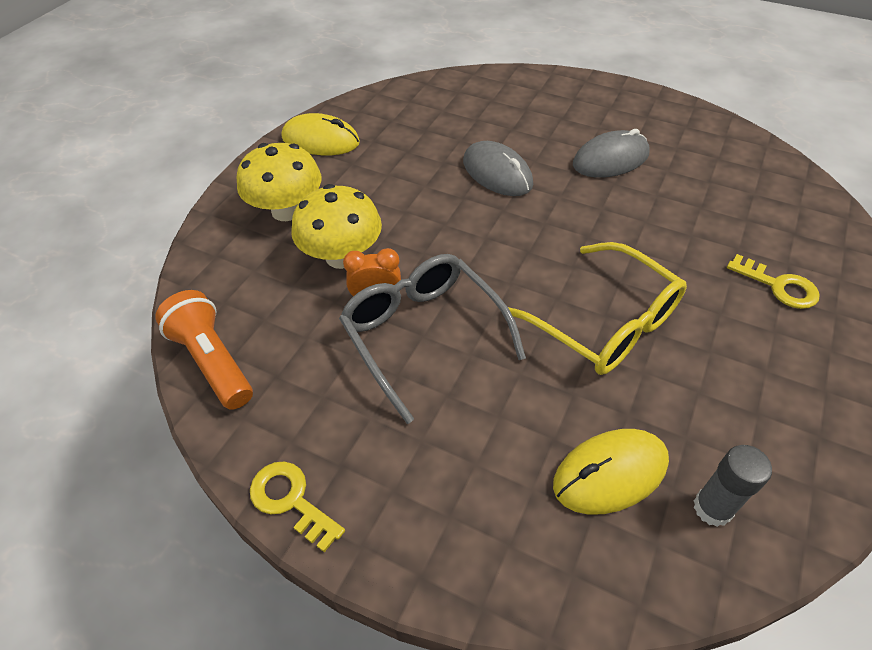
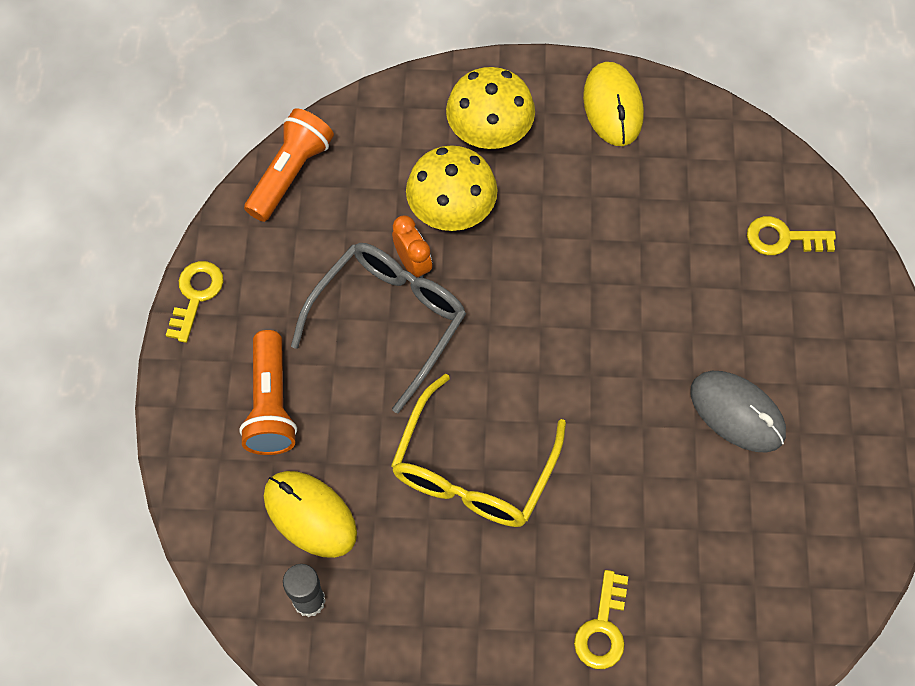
camera: 65 degrees right, 15 degrees up
grey mouse [463,141,533,196] -> none
none -> orange flashlight [239,330,297,455]
none -> yellow key [747,216,836,255]

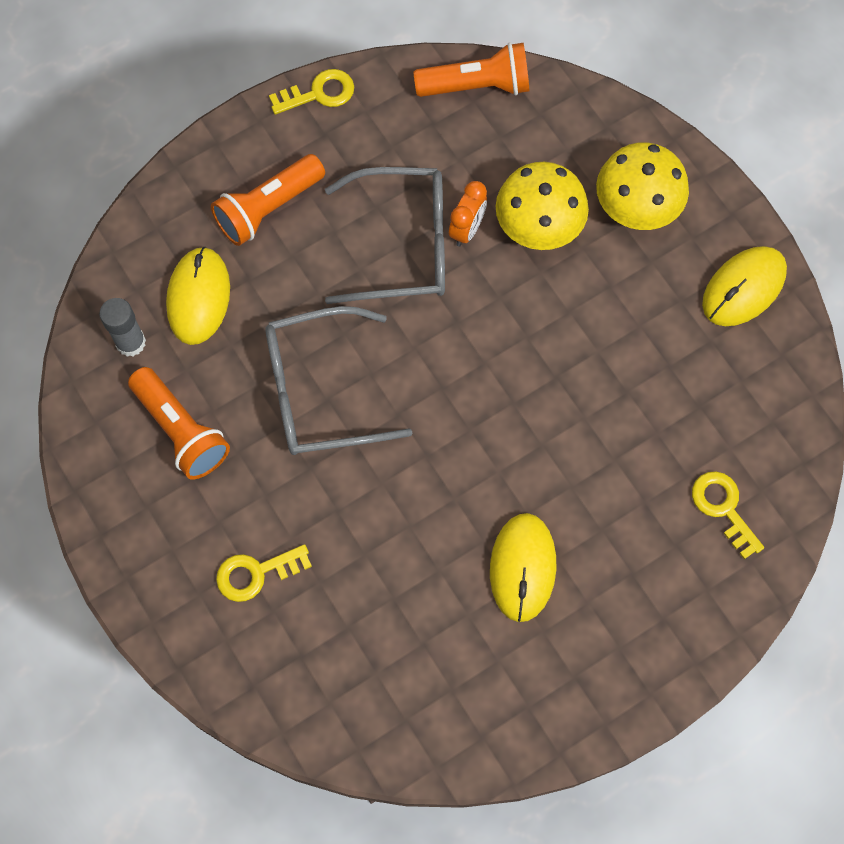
camera: 55 degrees right, 5 degrees up
yellow glasses [391,373,566,527] -> grey glasses [265,306,412,455]
grey mouse [690,371,786,453] -> yellow mouse [490,513,556,622]
none -> orange flashlight [128,367,230,480]

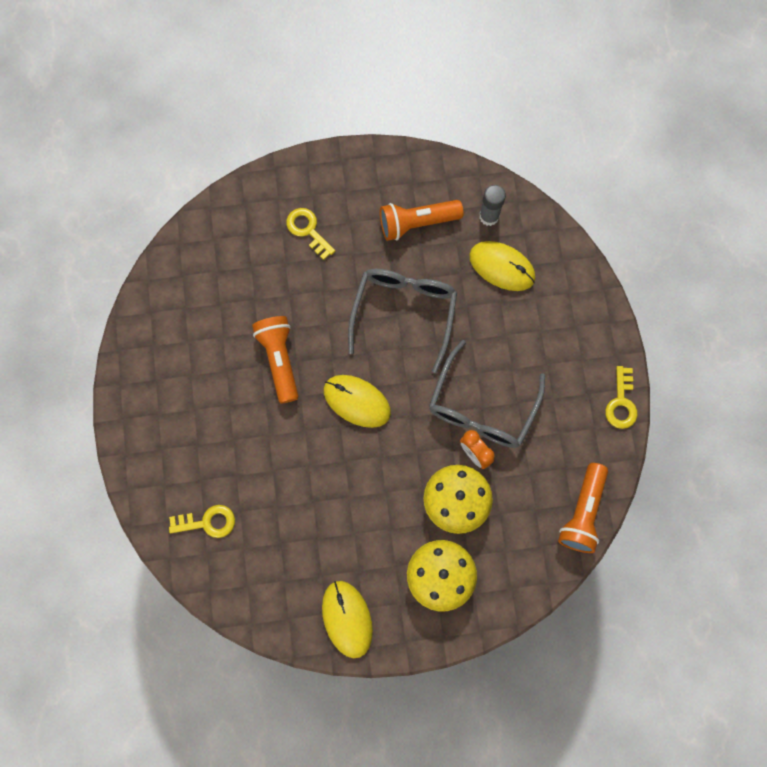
camera: 115 degrees right, 5 degrees up
orange flashlight [211,154,325,246] -> orange flashlight moved to [252,316,298,403]
yellow key [216,544,312,602] -> yellow key turned 45 degrees counterclockwise [286,208,335,260]
yellow mouse [490,513,556,622] -> yellow mouse moved to [324,375,391,428]

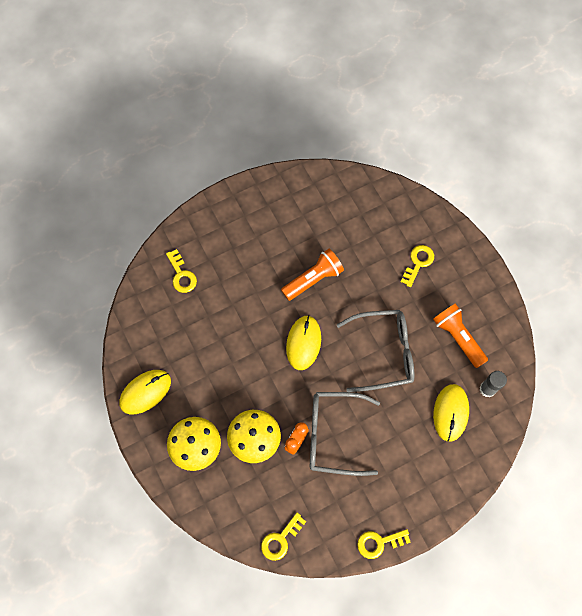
camera: 70 degrees right, 5 degrees down
orange flashlight [558,463,608,553] -> yellow key [261,513,306,561]

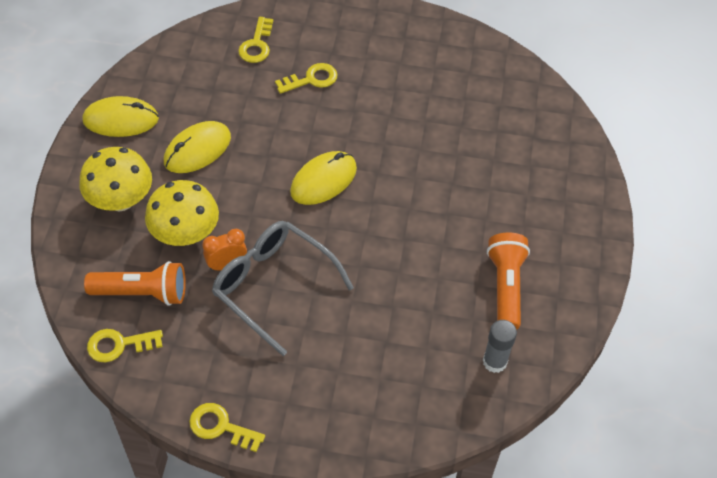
camera: 35 degrees right, 15 degrees down
orange flashlight [281,249,344,301] -> orange flashlight moved to [84,261,186,306]
grey glasses [337,310,414,392] -> none
yellow key [400,245,434,287] -> yellow key moved to [275,63,337,94]
yellow mouse [433,384,469,442] -> yellow mouse moved to [164,121,231,173]

